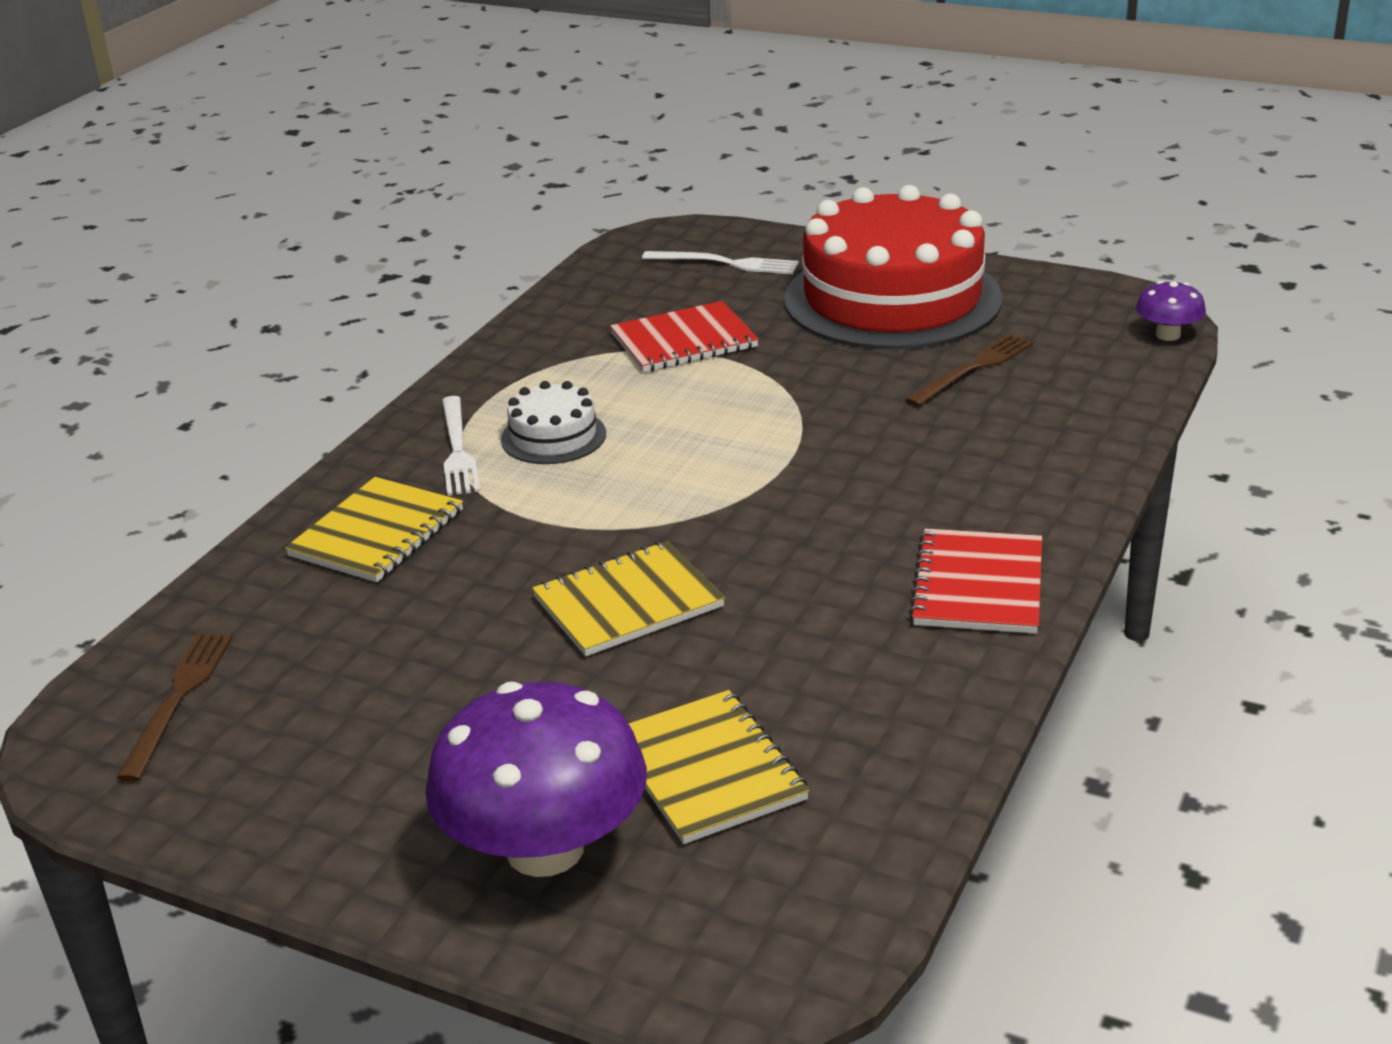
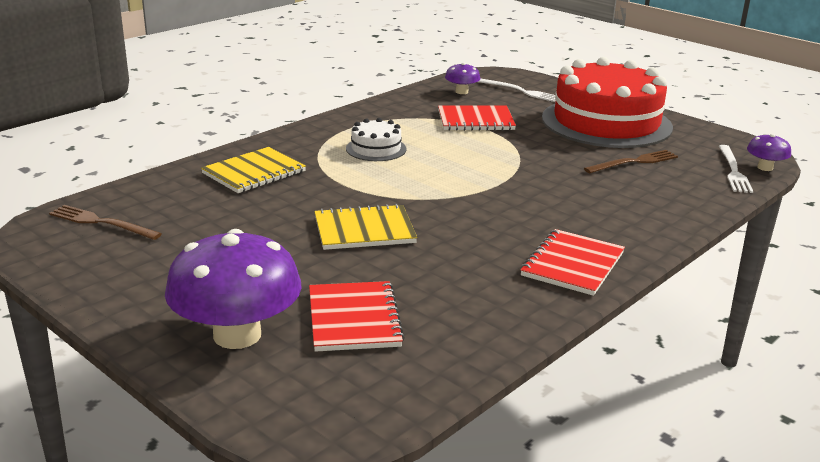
camera: 15 degrees right, 5 degrees down
brown fork [117,634,232,782] -> brown fork turned 90 degrees counterclockwise [49,205,162,240]
white fork [442,396,480,496] -> white fork moved to [719,145,753,193]
yellow notebook [628,690,810,844] -> red notebook [309,281,405,352]
none -> purple mushroom [445,62,480,94]

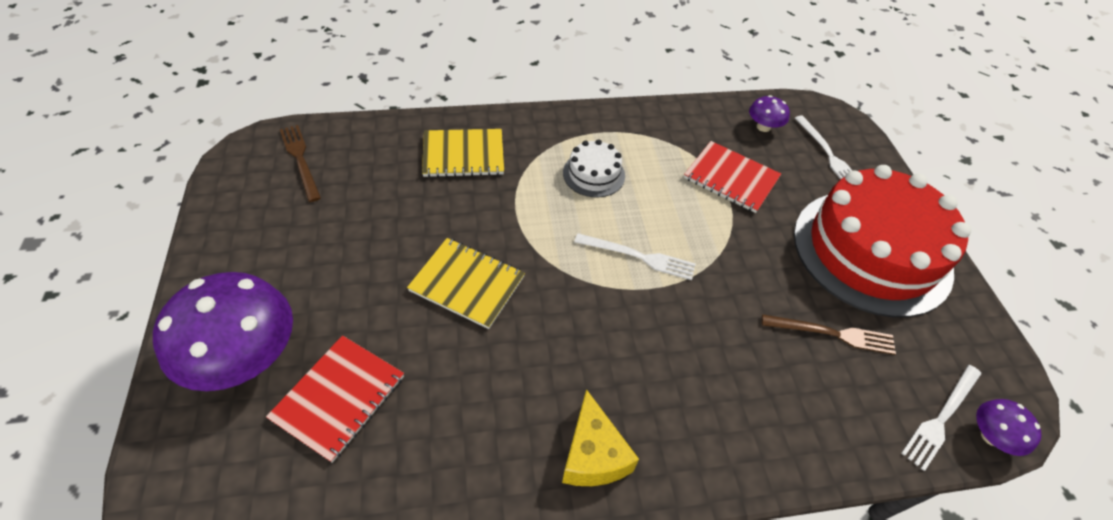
camera: 35 degrees right, 25 degrees up
red notebook [520,229,625,296] -> yellow cheese [562,389,639,486]
none -> white fork [574,233,696,280]

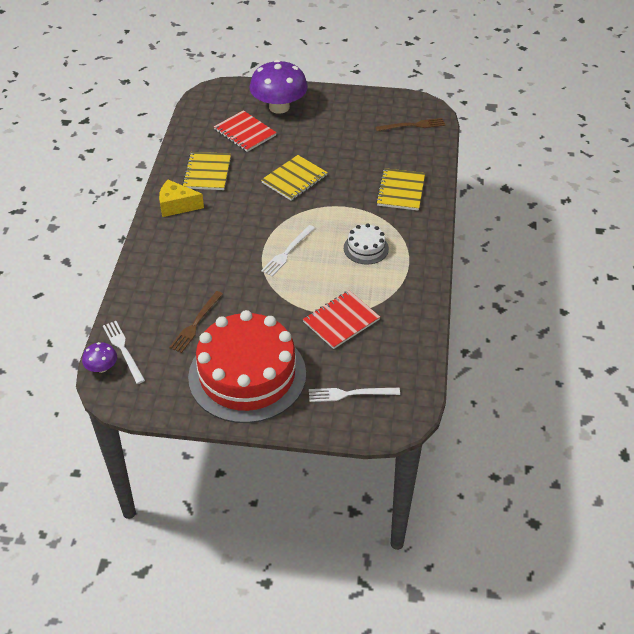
camera: 110 degrees right, 5 degrees down
purple mushroom [749,95,790,132] -> none
none -> yellow notebook [182,152,231,190]

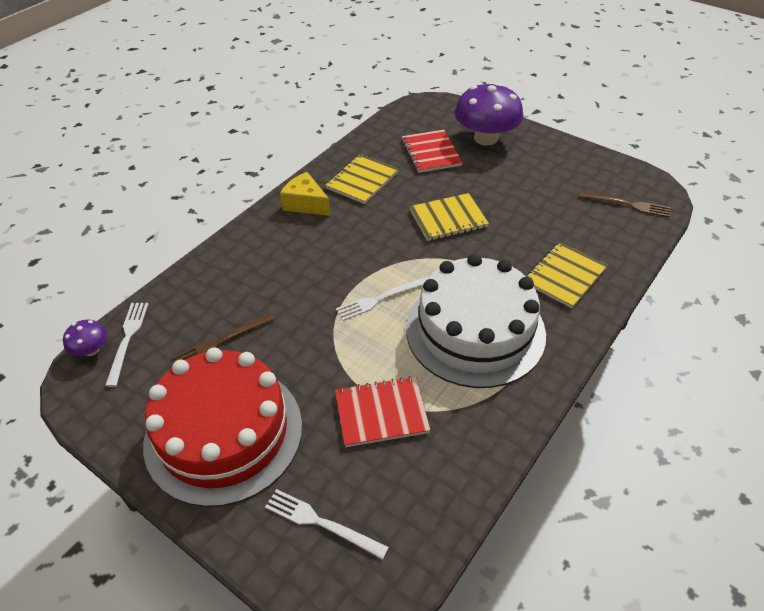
camera: 30 degrees right, 0 degrees up
white cake [344,223,389,265] -> white cake [406,254,546,388], size x2.31

